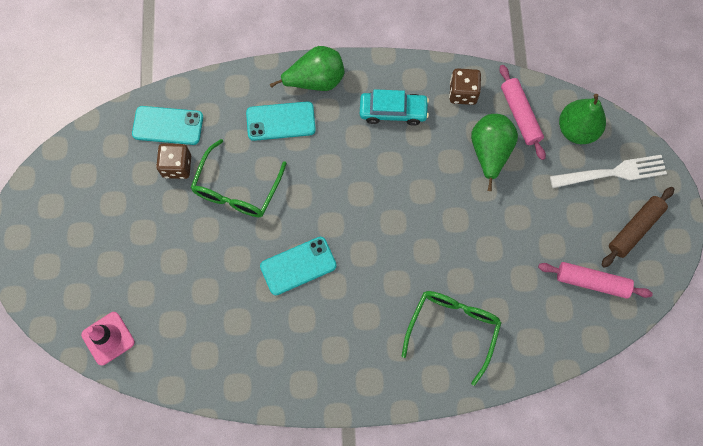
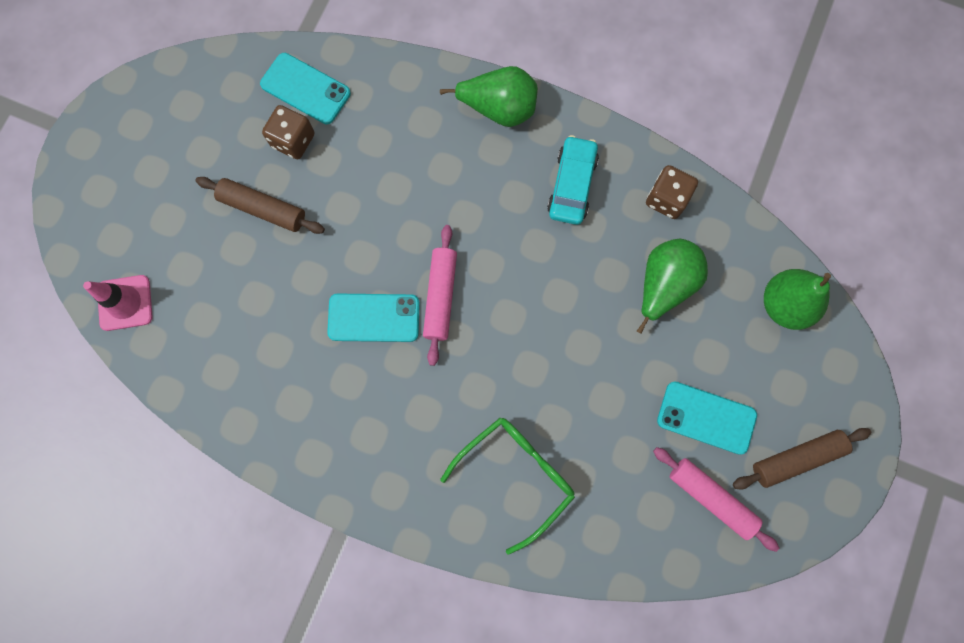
camera: 25 degrees right, 5 degrees up
green glasses [190,139,287,217] -> none
turquoise phone [246,101,316,141] -> turquoise phone moved to [657,381,757,455]
turquoise car [360,89,429,126] -> turquoise car turned 105 degrees counterclockwise [547,135,599,225]
pink rolling pin [500,65,546,160] -> pink rolling pin moved to [423,225,457,366]
white fork [550,155,667,188] -> none
none -> brown rolling pin [196,177,325,234]

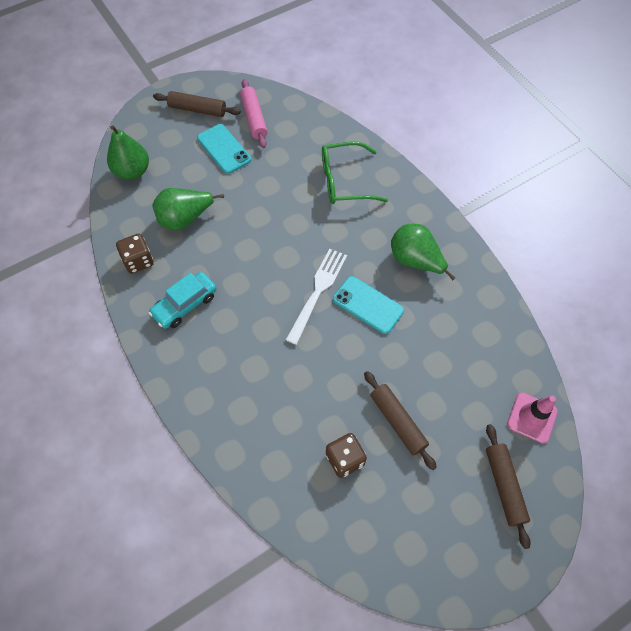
camera: 145 degrees left, 15 degrees down
turquoise phone [260,53,351,124] -> none
pink rolling pin [423,225,457,366] -> white fork [286,249,347,345]
green pear [440,66,538,127] -> green pear moved to [391,224,455,280]
none -> brown rolling pin [486,424,531,549]

